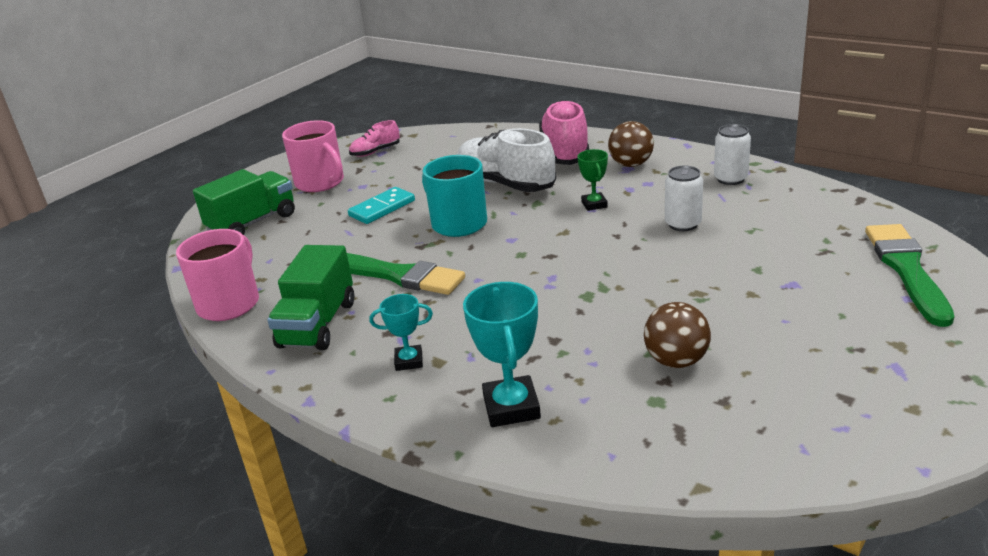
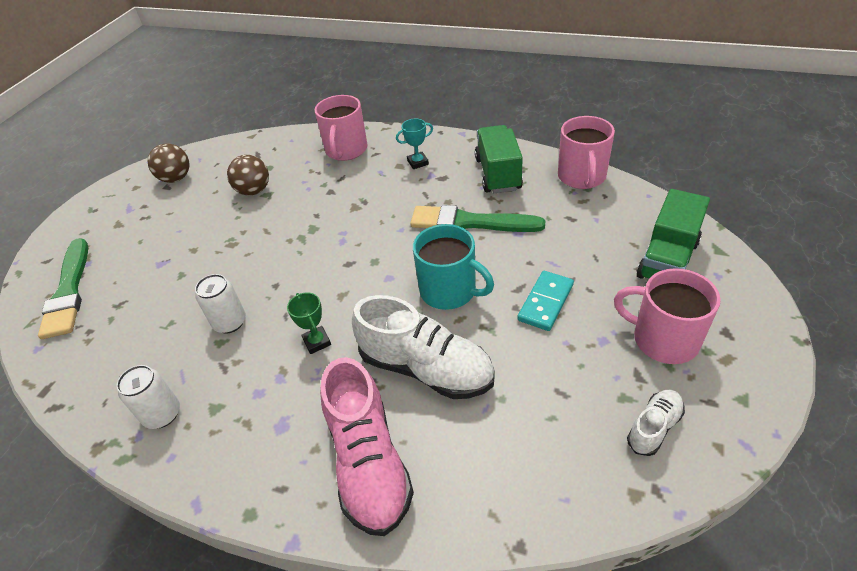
camera: 165 degrees right, 15 degrees up
pink shoe [349,120,400,157] -> white shoe [627,390,685,456]
turquoise trophy [463,282,541,427] -> pink mug [314,95,367,161]
brown ball [608,121,654,167] -> brown ball moved to [148,143,190,183]

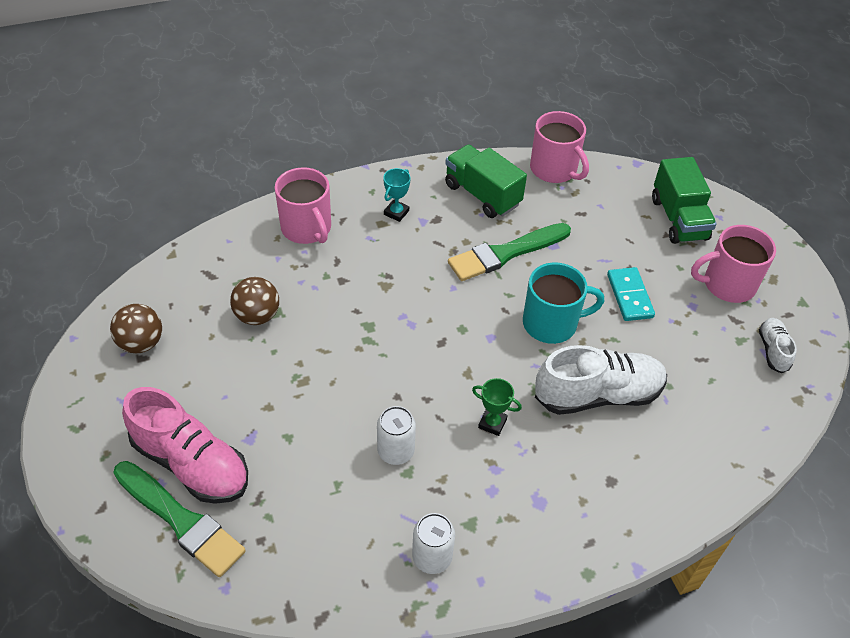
camera: 45 degrees left, 5 degrees up
pink shoe [320,357,414,536] -> pink shoe moved to [122,387,248,504]

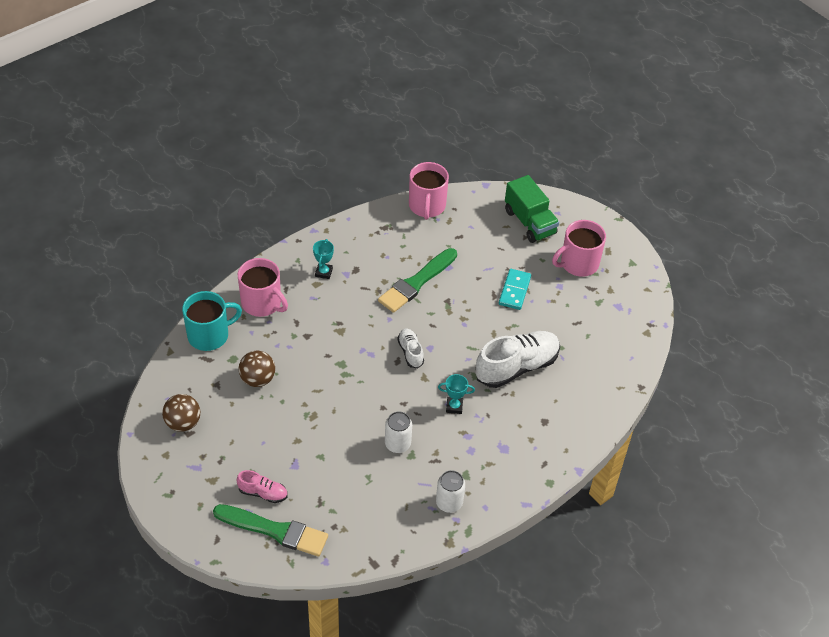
camera: 20 degrees left, 0 degrees up
pink shoe [122,387,248,504] -> pink shoe [237,470,288,503], size x0.50
green truck [445,144,527,218] -> none
green trophy [472,378,522,436] -> turquoise trophy [438,374,475,414]
turquoise mug [523,263,604,344] -> turquoise mug moved to [182,291,242,351]
pink mug [530,111,589,183] -> pink mug turned 60 degrees clockwise [409,162,449,220]
turquoise domino [607,267,655,321] -> turquoise domino turned 45 degrees clockwise [499,269,531,310]
white shoe [759,318,797,373] -> white shoe moved to [397,329,424,368]

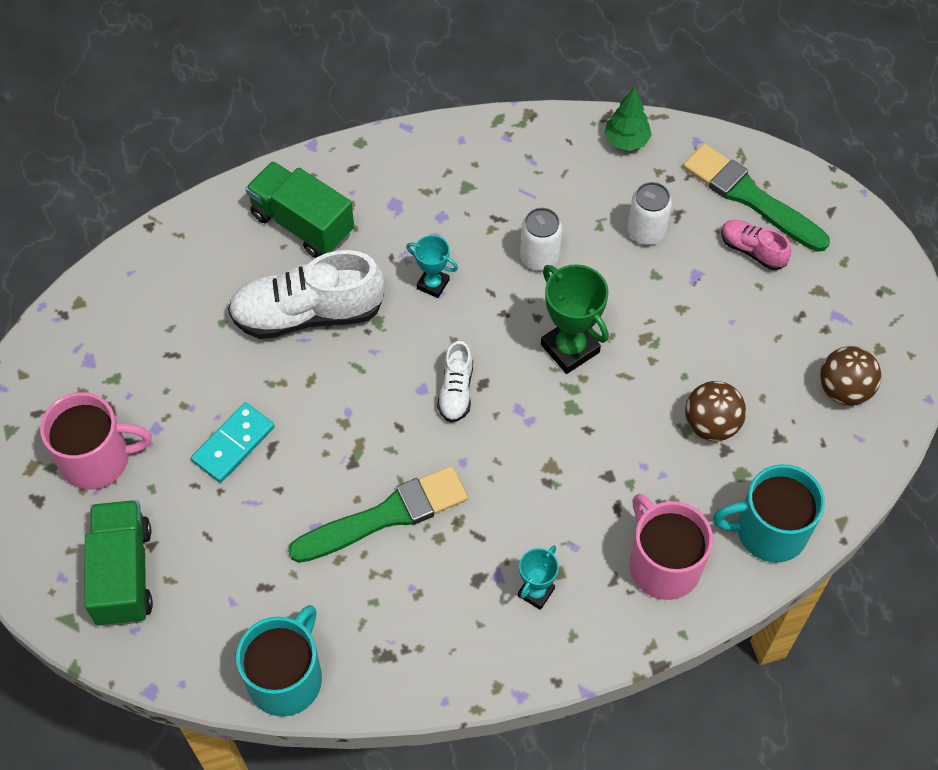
camera: 155 degrees left, 10 degrees up
pink mug [409,162,449,220] -> turquoise mug [236,605,322,717]
white can [436,470,465,513] -> white can moved to [627,182,672,245]
none -> green truck [245,161,354,258]
none -> green trophy [541,264,609,374]
none -> green tree [604,87,652,151]

